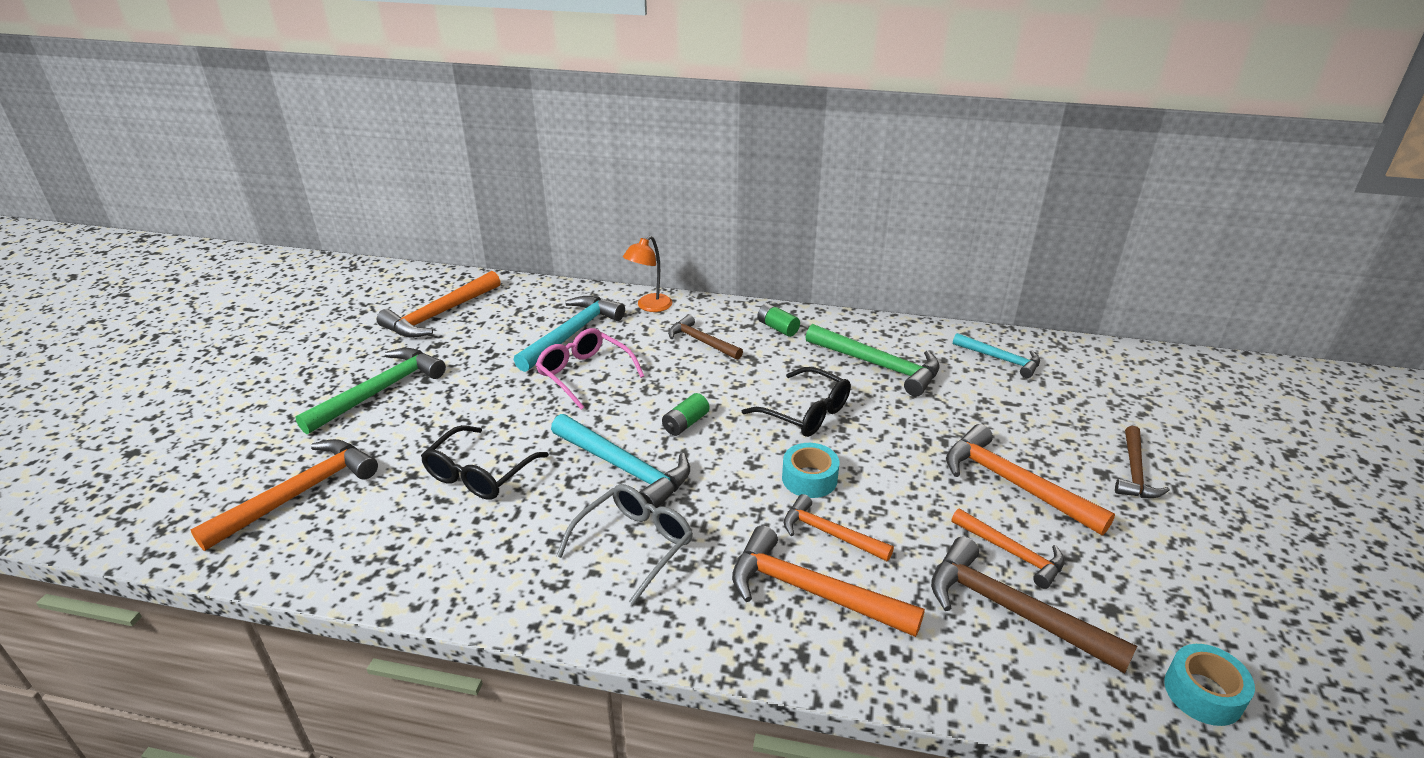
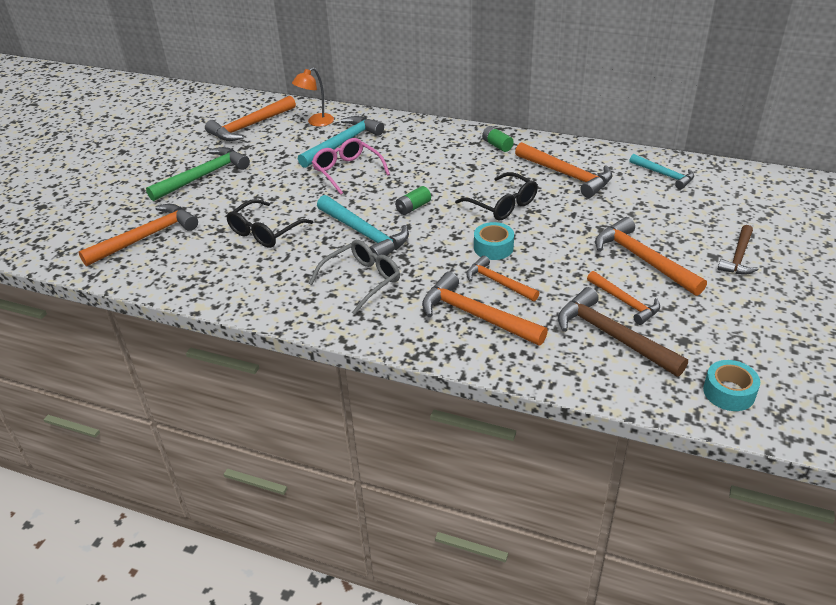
camera: 10 degrees right, 5 degrees up
orange lamp [623,236,672,312] -> orange lamp moved to [292,68,334,127]
brown hammer [668,315,743,360] -> none
green hammer [806,324,939,397] -> orange hammer [515,142,612,198]

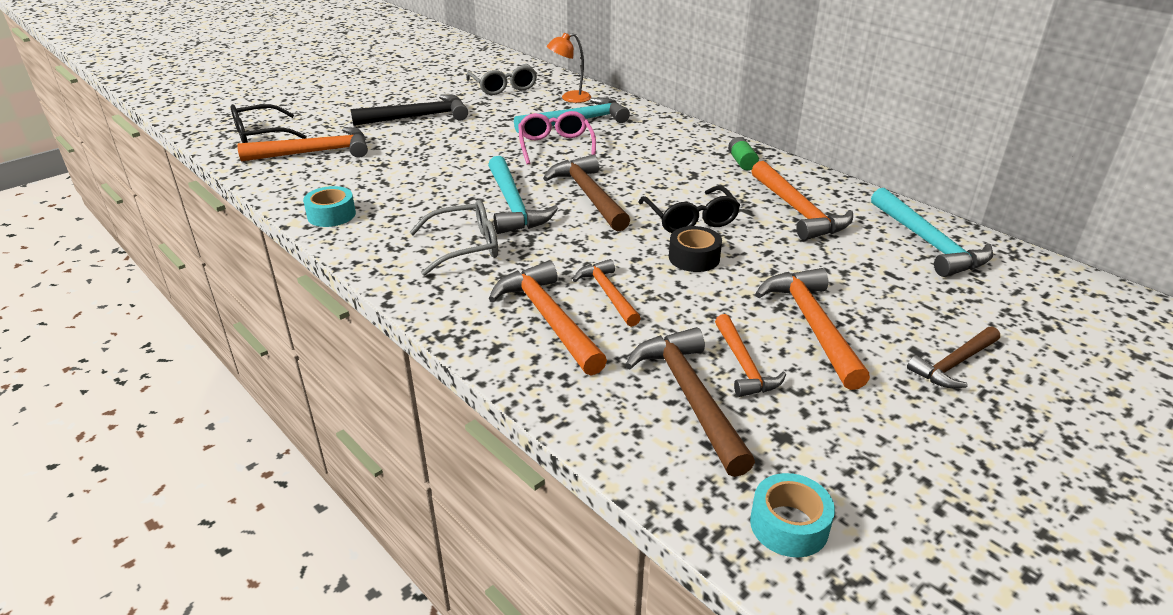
camera: 25 degrees right, 5 degrees down
green hammer [146,147,250,201] -> black hammer [350,94,468,126]
orange hammer [205,96,296,141] -> grey glasses [466,64,537,95]
black glasses [226,199,313,248] -> black glasses moved to [231,104,307,143]
green battery [395,186,431,215] -> brown hammer [543,155,630,232]
turquoise tape [474,222,514,260] -> turquoise tape moved to [303,186,356,227]
turquoise hammer [630,154,694,189] -> turquoise hammer [871,188,993,277], size x1.59
none -> black tape [669,226,722,272]

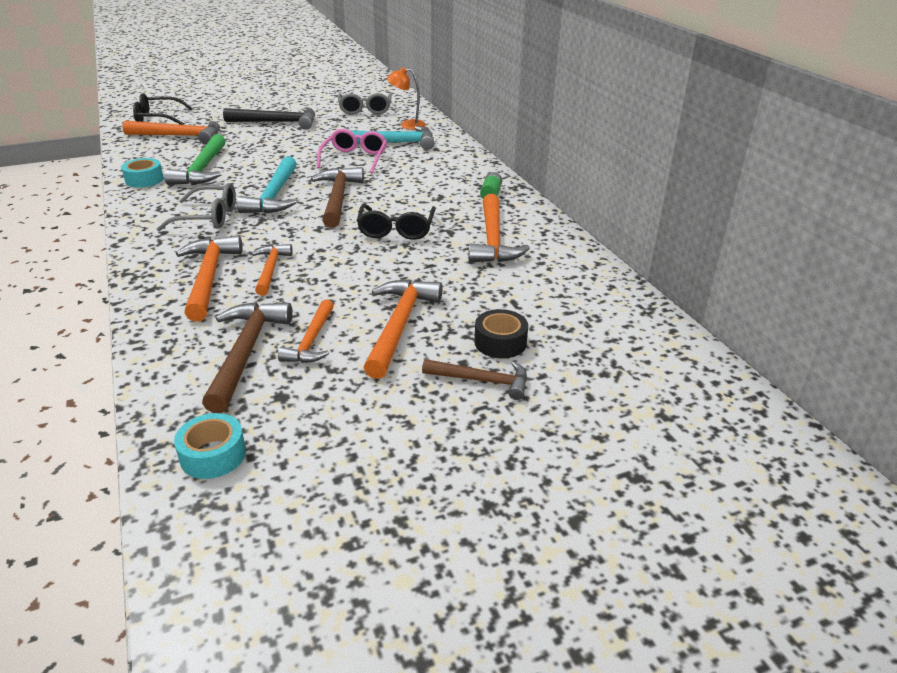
camera: 20 degrees right, 0 degrees up
black tape [669,226,722,272] -> black tape moved to [474,309,528,358]
turquoise hammer [871,188,993,277] -> none
brown hammer [907,326,1000,388] -> brown hammer turned 150 degrees counterclockwise [422,359,527,400]
none -> green hammer [164,134,226,185]

